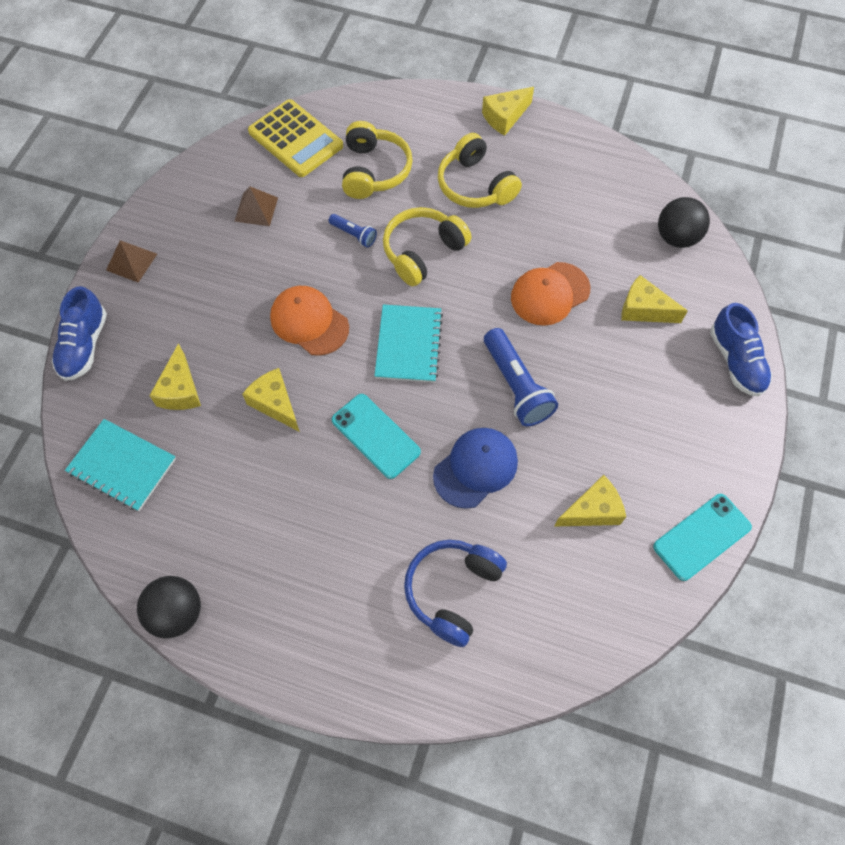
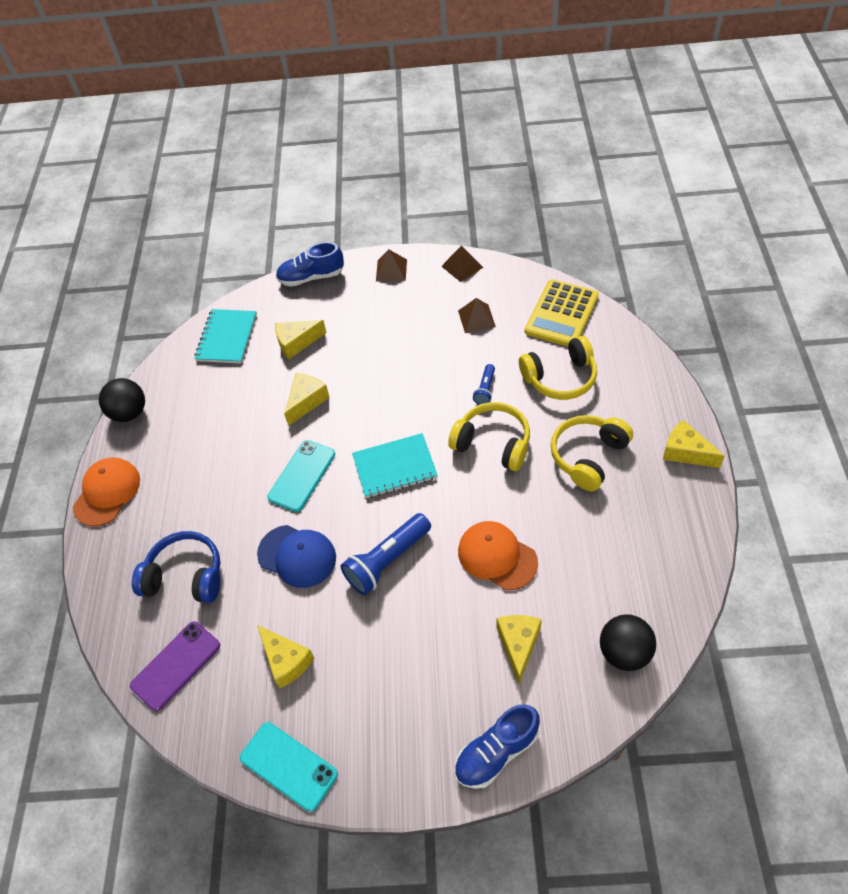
camera: 75 degrees right, 10 degrees down
orange cap [270,286,349,356] -> orange cap moved to [73,457,140,527]
none -> purple phone [130,621,220,711]
none -> brown pyramid [441,246,483,282]

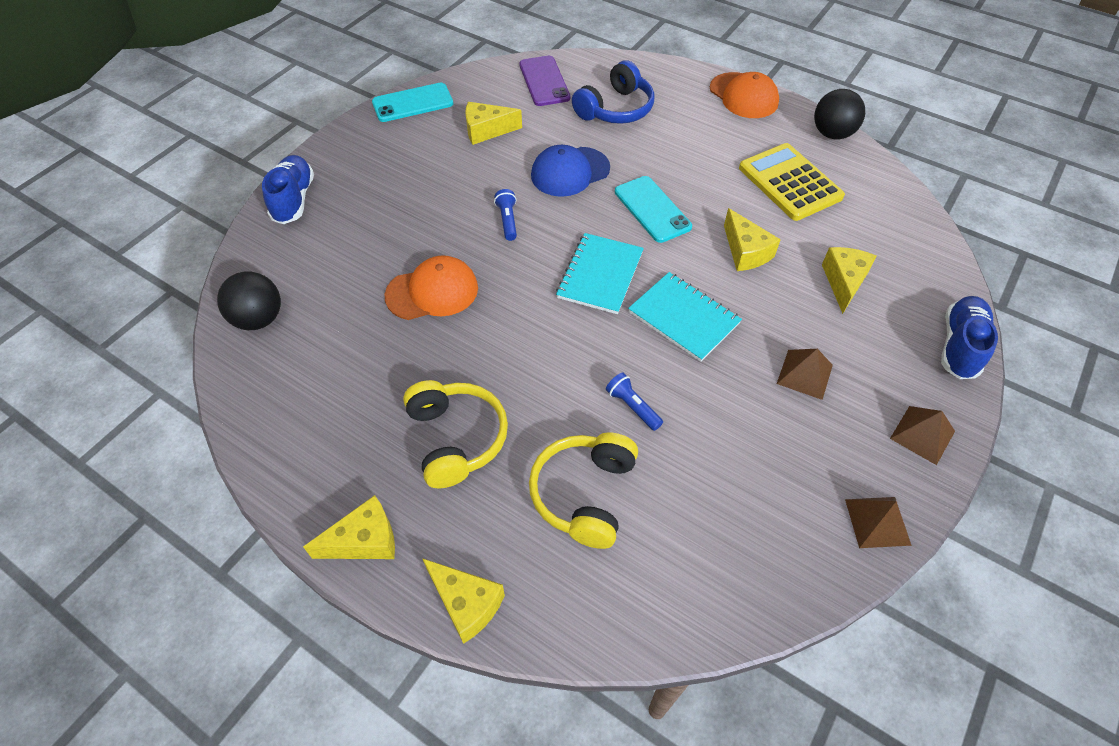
camera: 120 degrees right, 0 degrees up
turquoise notebook [194,309,257,364] -> turquoise notebook moved to [628,272,742,362]
blue flashlight [341,513,431,595] -> blue flashlight [494,189,517,241], size x0.53
yellow headphones [448,402,530,471] -> none
brown pyramid [458,298,496,333] -> brown pyramid moved to [777,349,833,400]
yellow cheese [496,615,542,684] -> yellow cheese moved to [422,558,505,644]
yellow calculator [525,279,599,347] -> yellow calculator moved to [739,143,845,221]

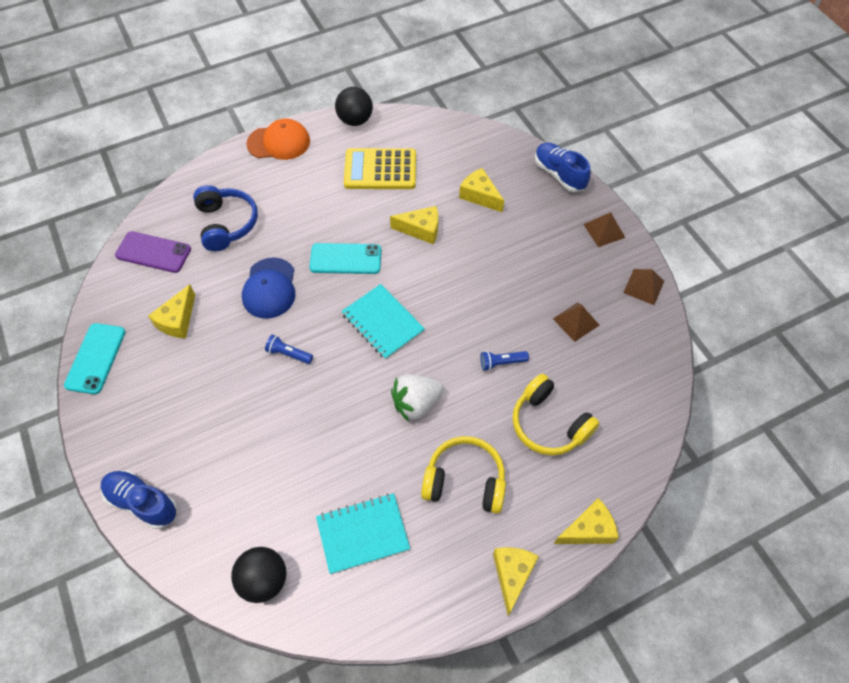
camera: 60 degrees left, 5 degrees up
orange cap [385,255,478,320] -> none
turquoise notebook [628,272,742,362] -> turquoise notebook moved to [316,493,410,574]
brown pyramid [777,349,833,400] -> brown pyramid moved to [553,302,599,342]
none -> white strawberry [391,374,444,422]

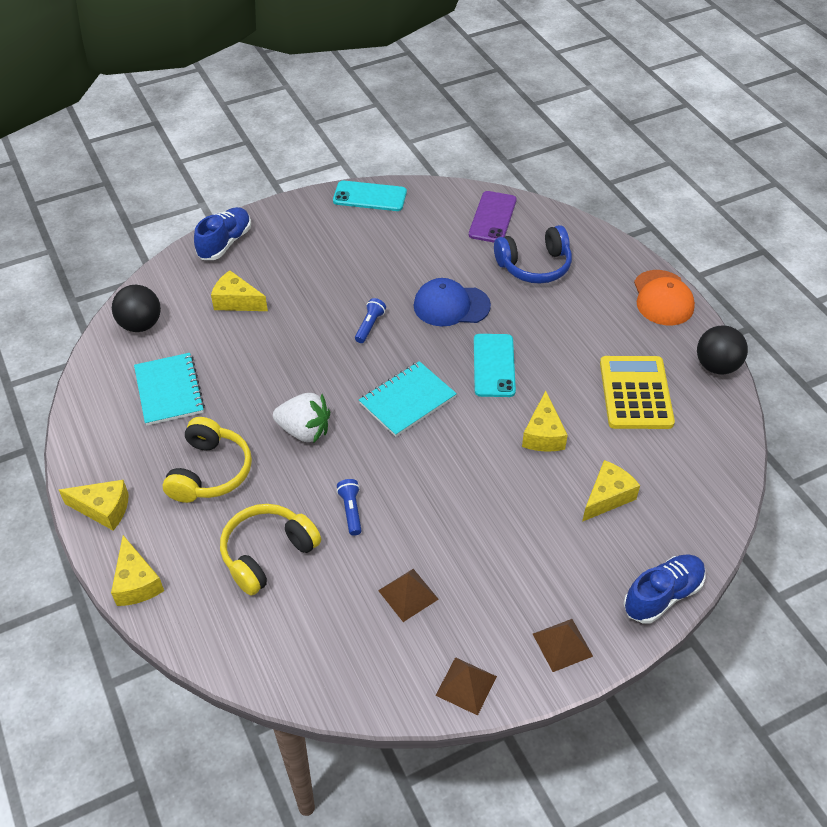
camera: 90 degrees right, 10 degrees down
yellow cheese [148,284,195,338] -> yellow cheese moved to [211,270,268,311]
white strawberry [391,374,444,422] -> white strawberry turned 135 degrees clockwise [273,393,330,442]

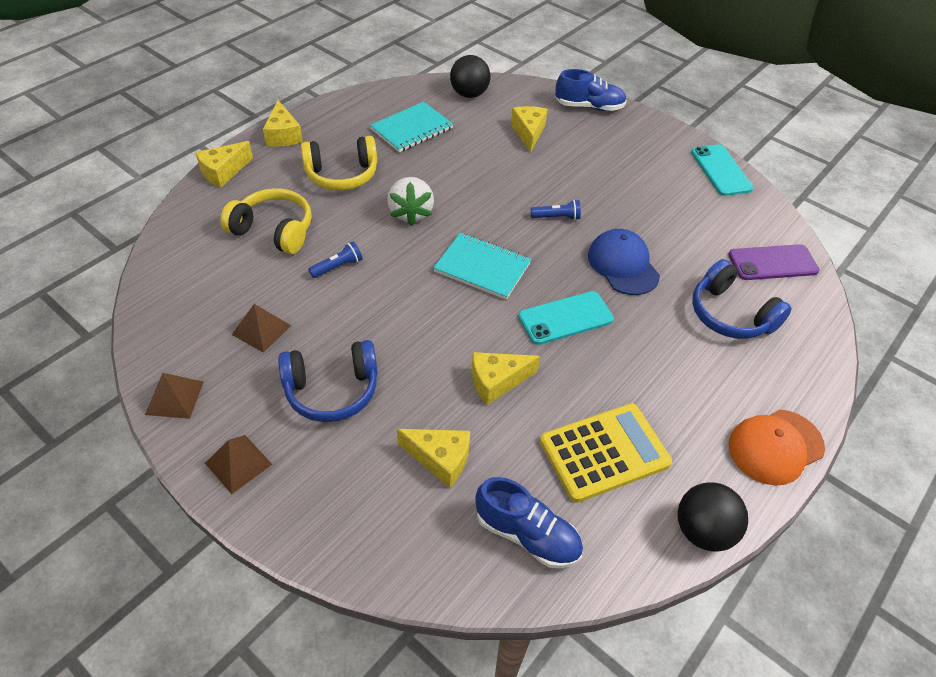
camera: 65 degrees right, 0 degrees up
blue shoe [624,554,705,624] -> blue shoe moved to [475,477,583,568]
none -> blue headphones [278,340,378,422]

